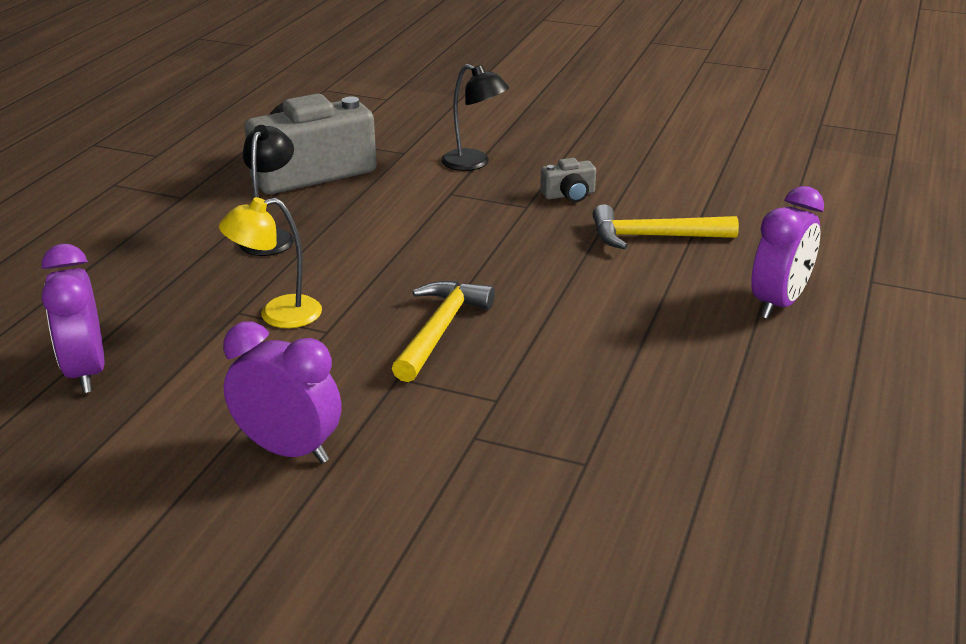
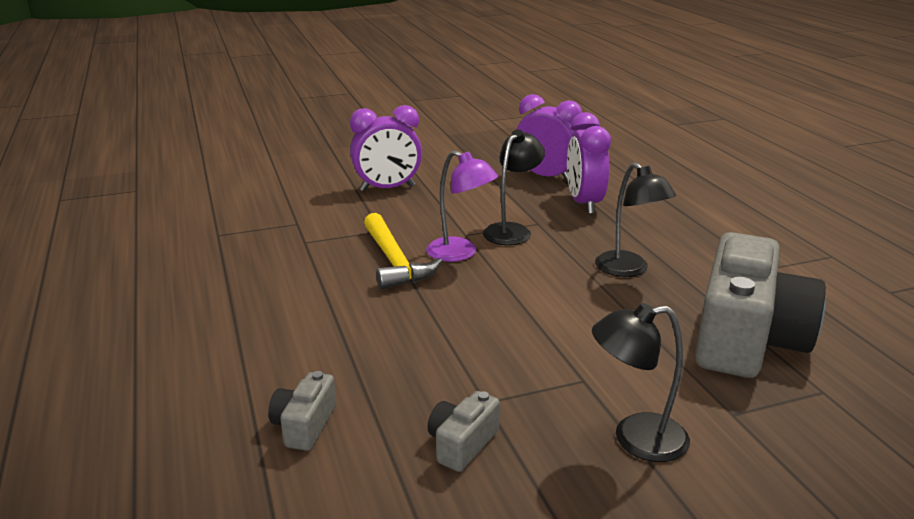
camera: 140 degrees right, 5 degrees down
yellow lamp [219,197,322,328] -> black lamp [483,129,545,245]
yellow hammer [593,204,739,249] -> grey camera [268,371,336,451]
purple clock [751,186,824,319] -> purple clock moved to [567,112,611,214]
none -> purple lamp [426,150,498,262]

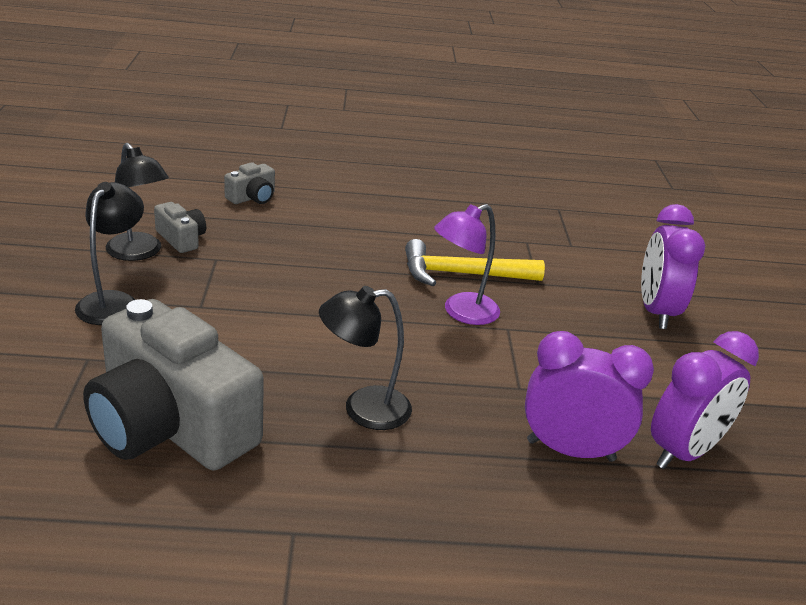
camera: 105 degrees right, 5 degrees up
grey camera [268,371,336,451] -> grey camera turned 105 degrees clockwise [224,162,275,204]
black lamp [483,129,545,245] -> black lamp moved to [106,143,169,261]

